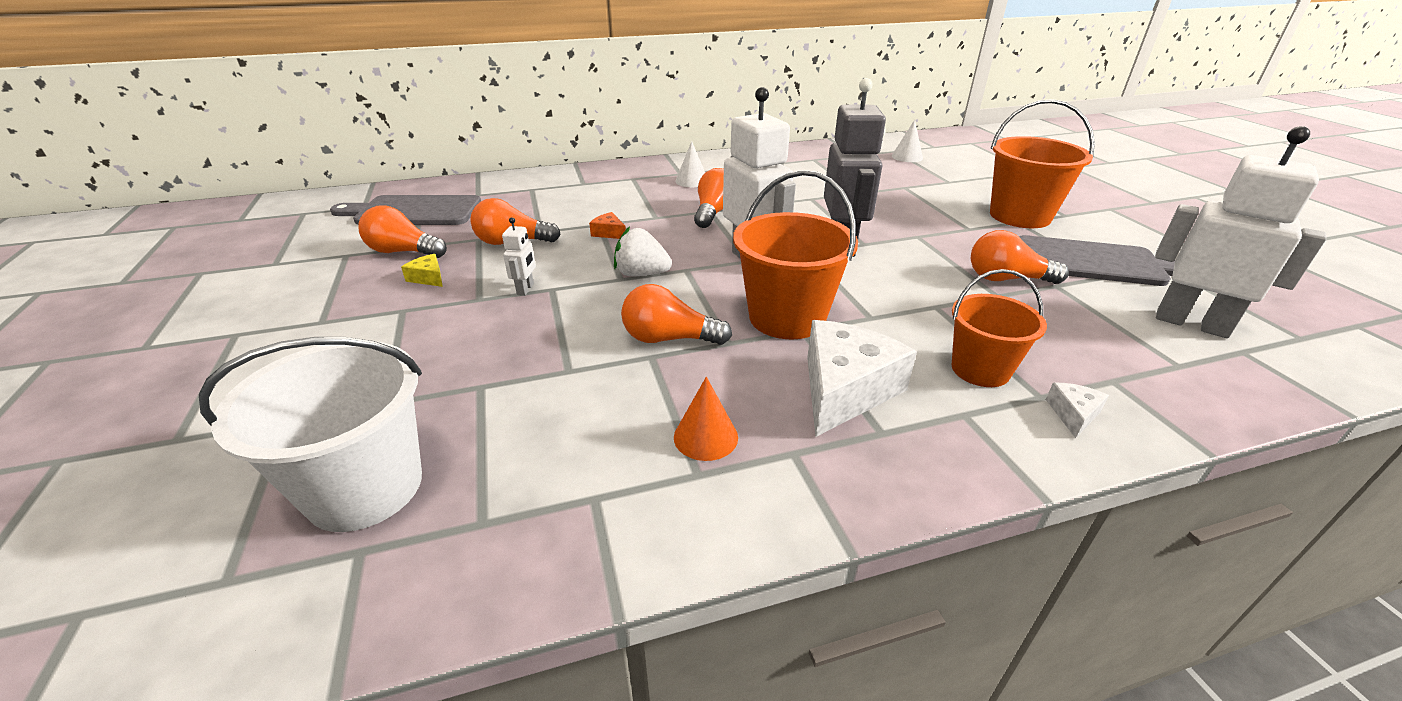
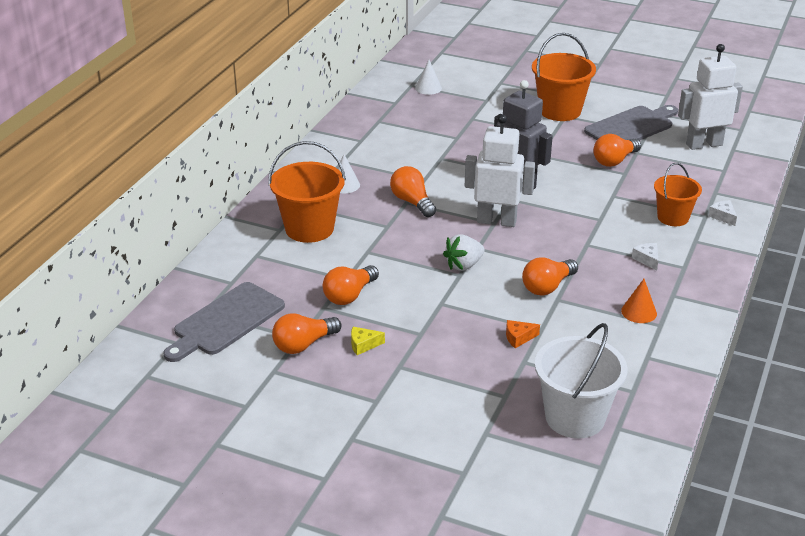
camera: 50 degrees left, 0 degrees up
white robot [502,217,536,296] -> none
orange cheese [589,212,626,239] -> orange cheese moved to [506,320,540,348]
orange bucket [733,170,858,339] -> orange bucket moved to [268,141,346,243]
white cheese [807,320,917,437] -> white cheese [632,243,659,270], size x0.45

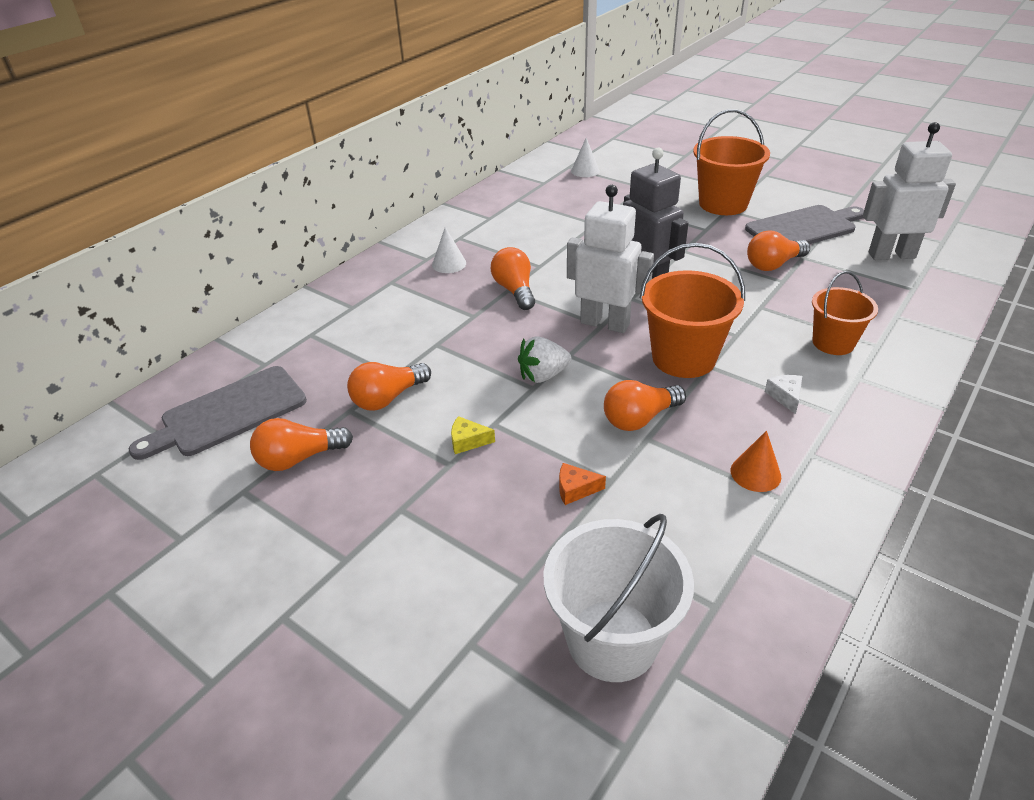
camera: 15 degrees right, 5 degrees up
orange bucket [268,141,346,243] -> orange bucket moved to [640,243,745,378]
yellow cheese [351,327,385,355] -> yellow cheese moved to [451,416,495,454]
white cheese [708,200,737,226] -> none

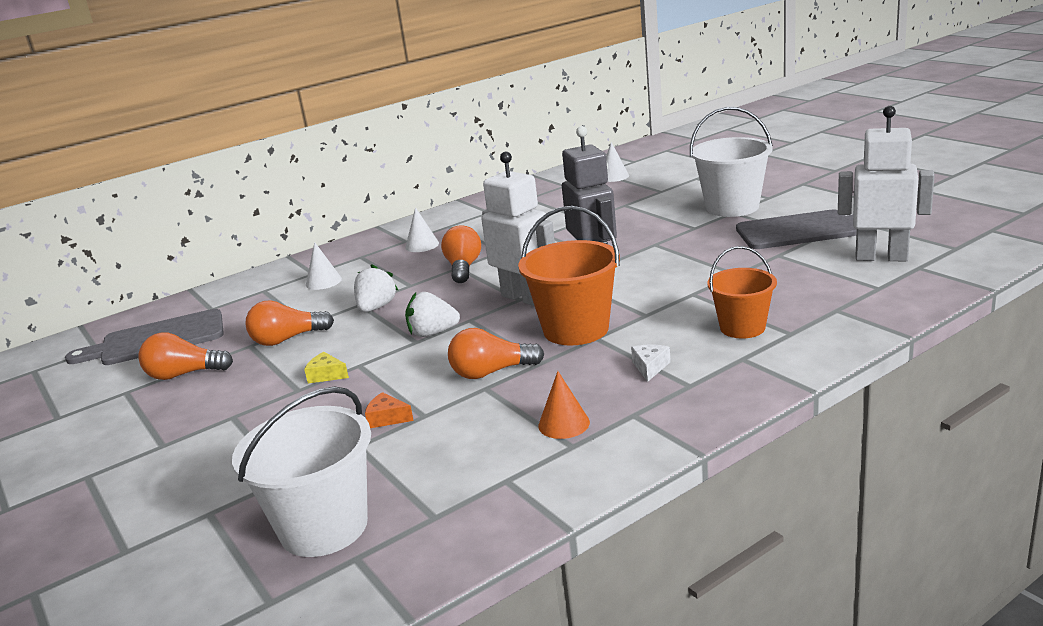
camera: 20 degrees right, 15 degrees down
orange bucket [693,109,770,215] -> white bucket [690,107,773,217]
orange light bulb [747,230,810,271] -> none
none -> white cone [306,242,342,290]
none -> white strawberry [354,264,398,312]

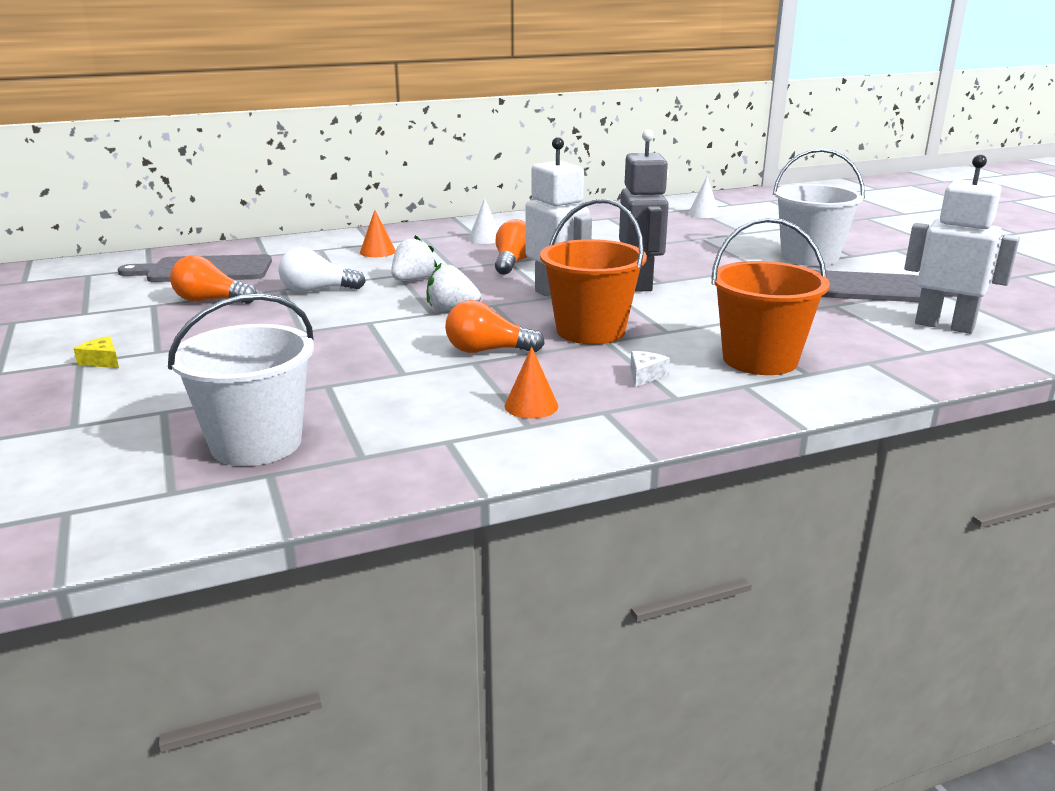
camera: 10 degrees right, 0 degrees up
orange light bulb [245,300,334,346] -> white light bulb [279,247,366,293]
yellow cheese [304,352,349,383] -> yellow cheese moved to [74,336,119,368]
white cone [306,242,342,290] -> orange cone [360,210,396,257]
orange cheese [365,392,414,428] -> none
orange bucket [707,246,777,339] -> orange bucket [711,218,830,375], size x1.55

